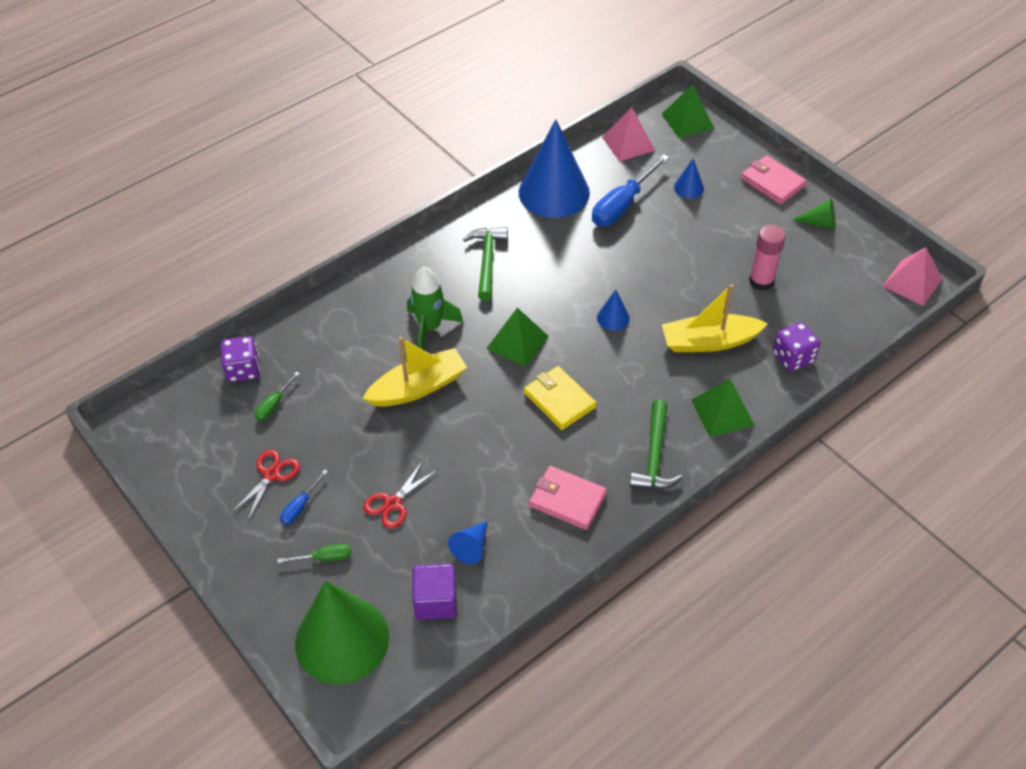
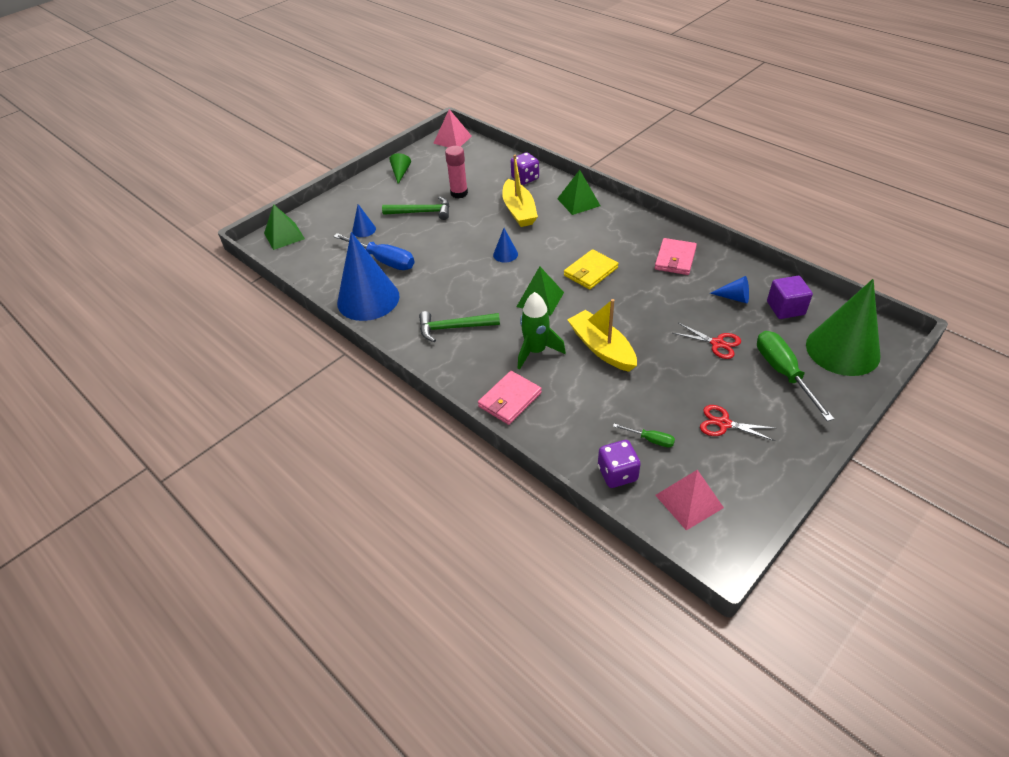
camera: 95 degrees left, 5 degrees down
green screwdriver [277,543,351,563] -> green screwdriver [757,331,834,421], size x2.03
blue screwdriver [280,470,328,525] -> none
pink pyramid [602,107,655,162] -> pink pyramid moved to [655,470,724,530]
green hammer [630,400,683,489] -> green hammer moved to [382,196,450,220]
pink wallet [741,155,807,204] -> pink wallet moved to [478,371,542,425]

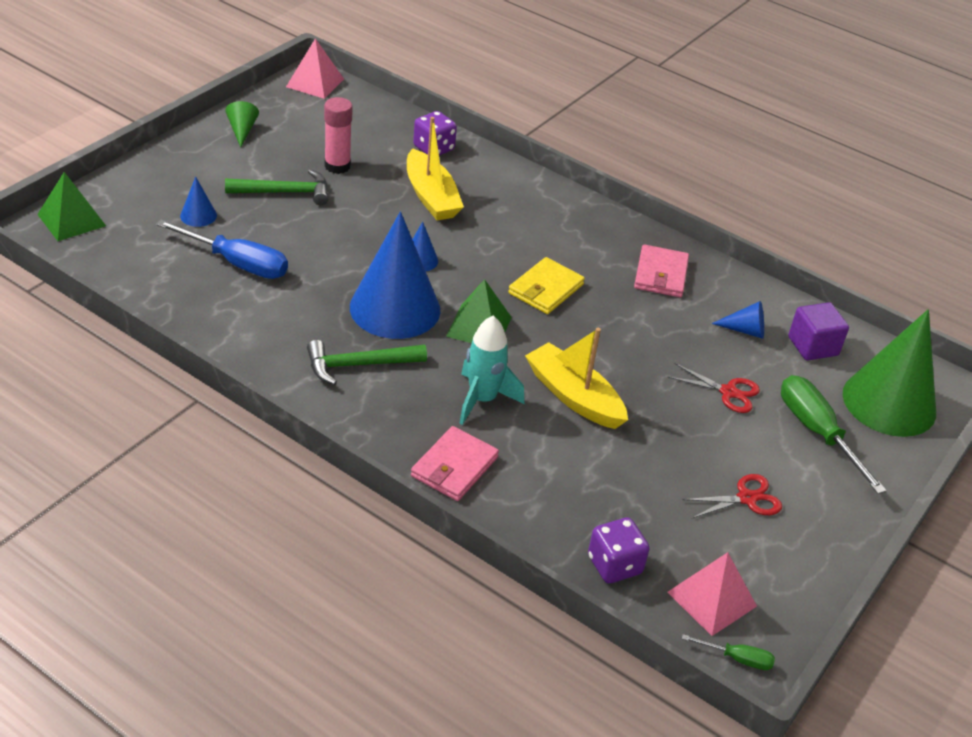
camera: 15 degrees left, 5 degrees down
blue cone [337,232,399,321] -> blue cone moved to [350,211,440,339]
green rocket [518,292,566,370] -> turquoise rocket [459,316,524,425]
green pyramid [557,170,600,215] -> none
green screwdriver [613,424,675,447] -> green screwdriver moved to [682,634,775,670]
red scissors [700,405,775,441] -> red scissors turned 150 degrees clockwise [682,474,782,518]

